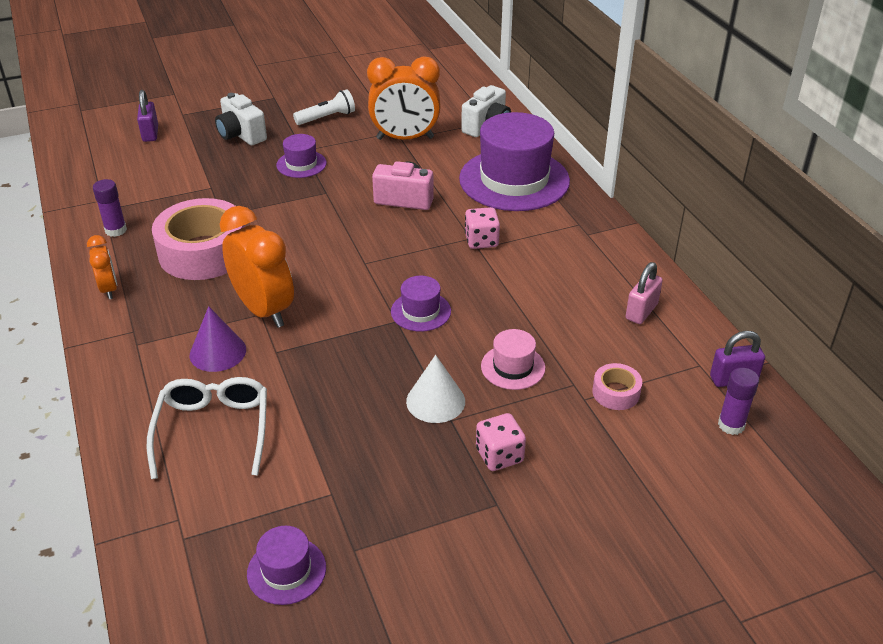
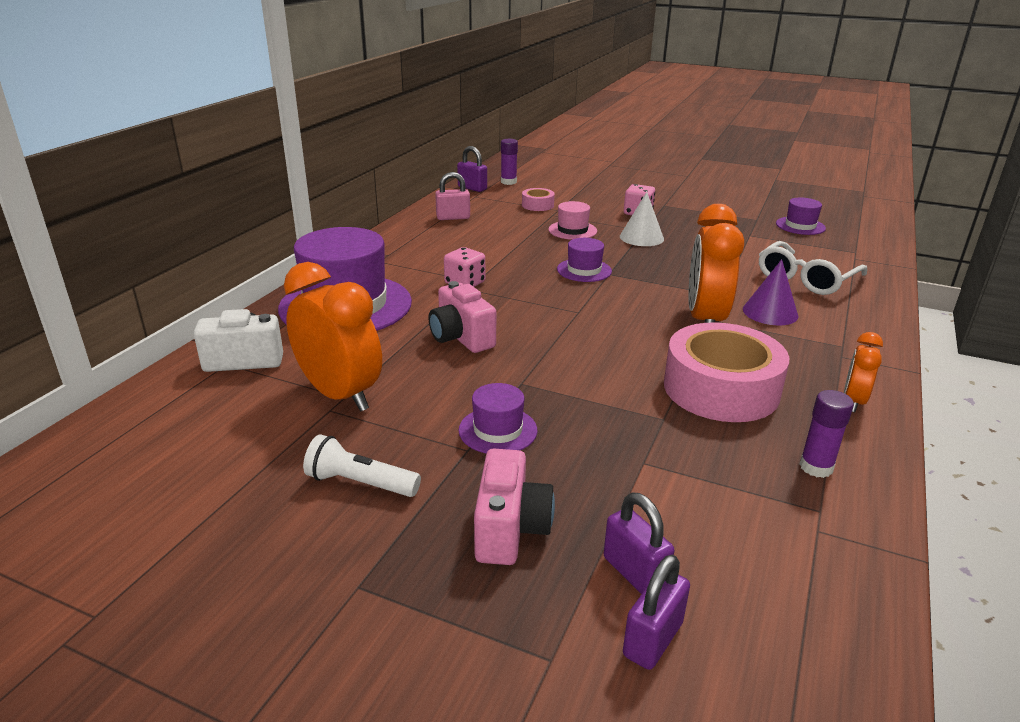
camera: 135 degrees left, 10 degrees down
white camera [215,93,267,145] -> pink camera [474,448,555,565]
none -> purple padlock [604,493,674,594]

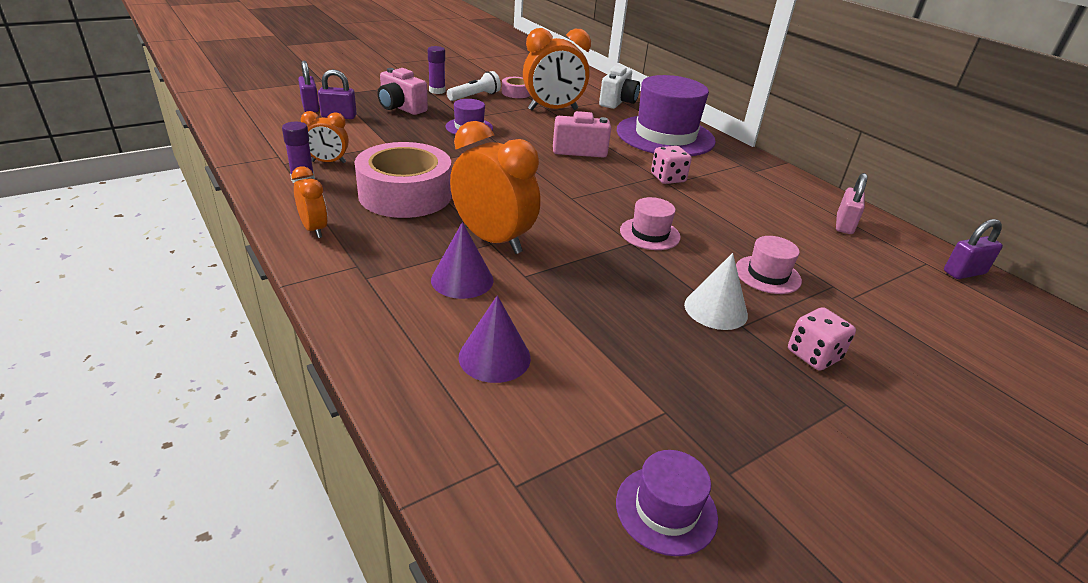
camera: 120 degrees right, 5 degrees up
purple glue stick [501,139,518,185] -> purple glue stick moved to [428,46,446,94]
pink tape [522,188,555,211] -> pink tape moved to [502,77,530,98]
purple hat [557,238,612,282] -> pink hat [620,197,681,250]
white glasses [759,241,867,295] -> purple cone [459,295,531,383]
none -> orange clock [301,111,349,163]

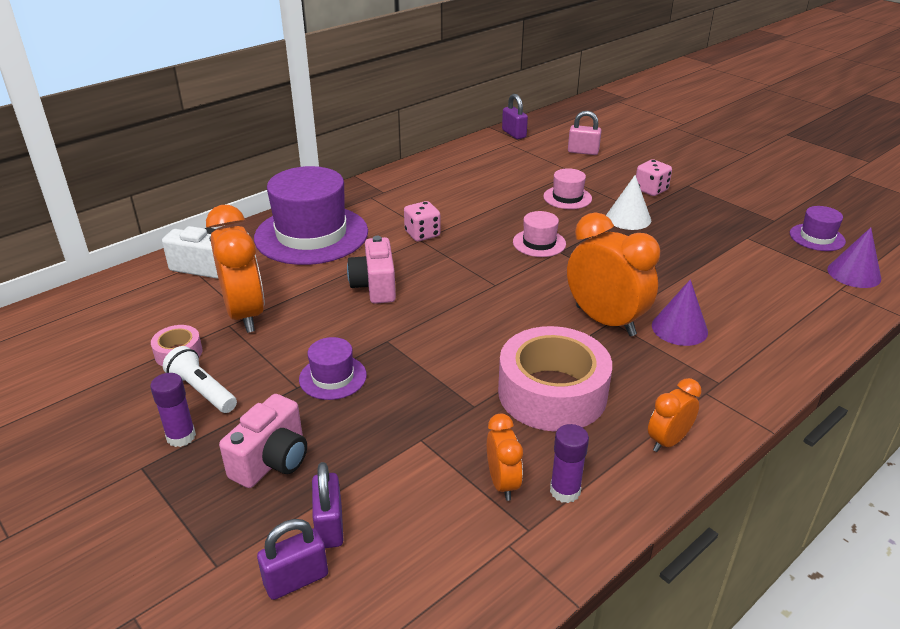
camera: 95 degrees left, 0 degrees up
orange clock [450,121,540,254] -> orange clock turned 105 degrees clockwise [567,212,660,336]
purple cone [459,295,531,383] -> purple cone moved to [827,227,881,288]
pink padlock [836,173,867,234] -> pink padlock moved to [568,111,601,155]

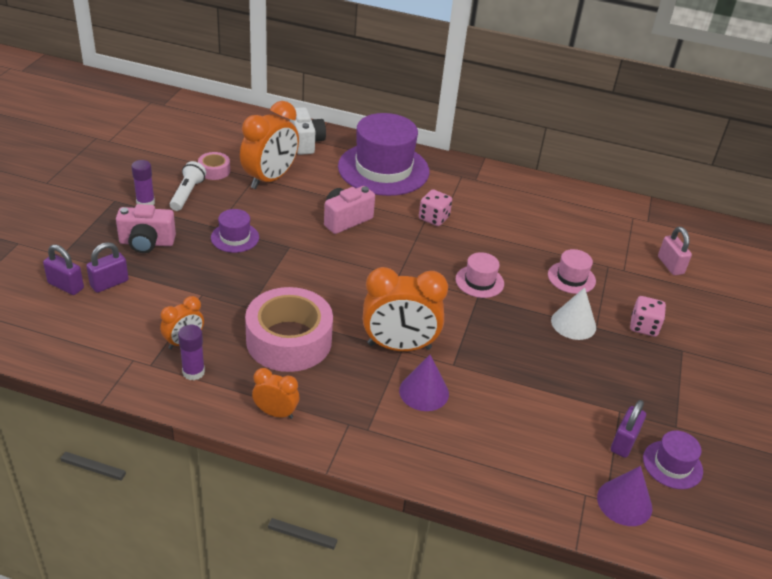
camera: 55 degrees right, 5 degrees up
purple padlock [502,94,528,139] -> purple padlock moved to [611,400,646,458]
orange clock [567,212,660,336] -> orange clock turned 75 degrees clockwise [363,267,448,351]

